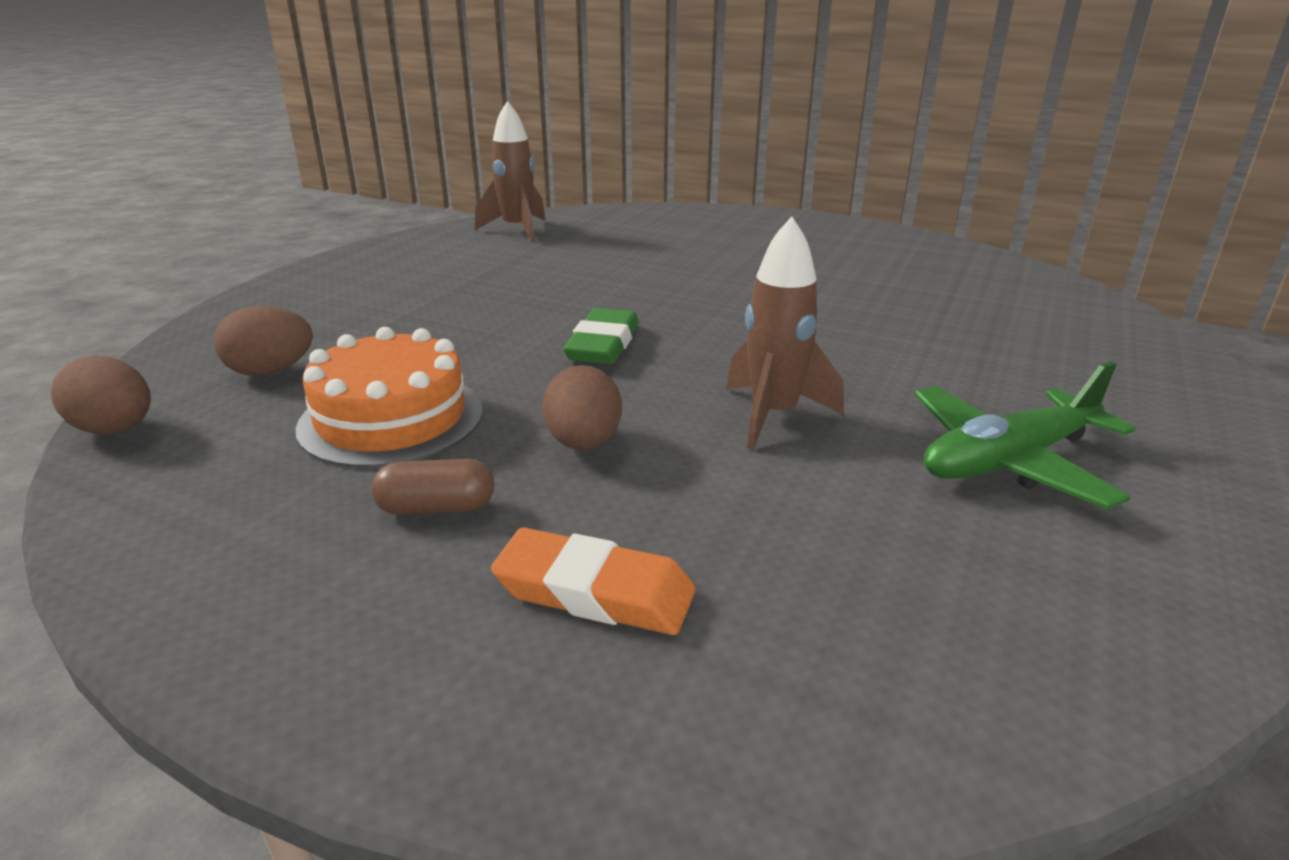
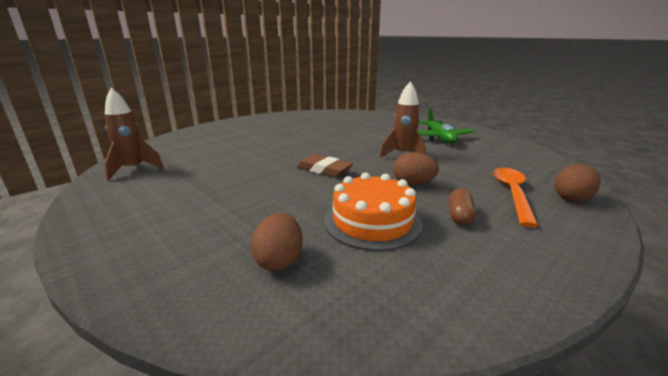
camera: 70 degrees left, 5 degrees down
brown egg [51,356,151,434] -> brown egg moved to [554,164,601,202]
orange eraser [491,527,696,635] -> orange spoon [493,168,538,227]
green eraser [563,308,639,364] -> brown eraser [297,154,353,177]

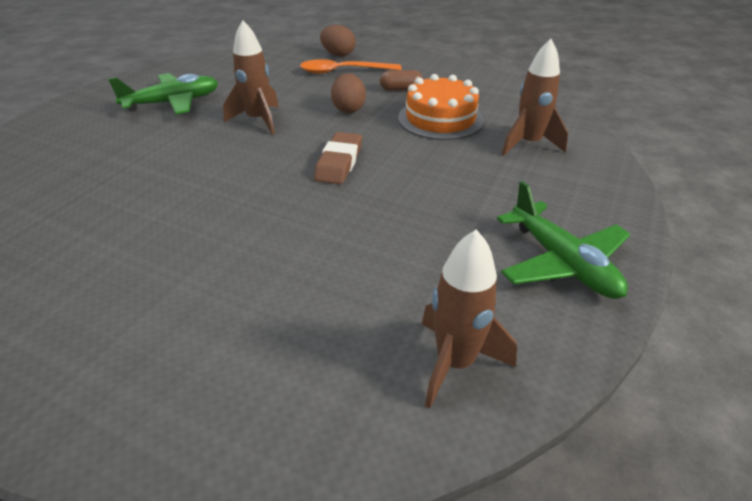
camera: 110 degrees left, 15 degrees up
brown egg [250,213,303,271] -> brown rocket [502,39,568,155]
none -> green plane [497,181,630,299]

